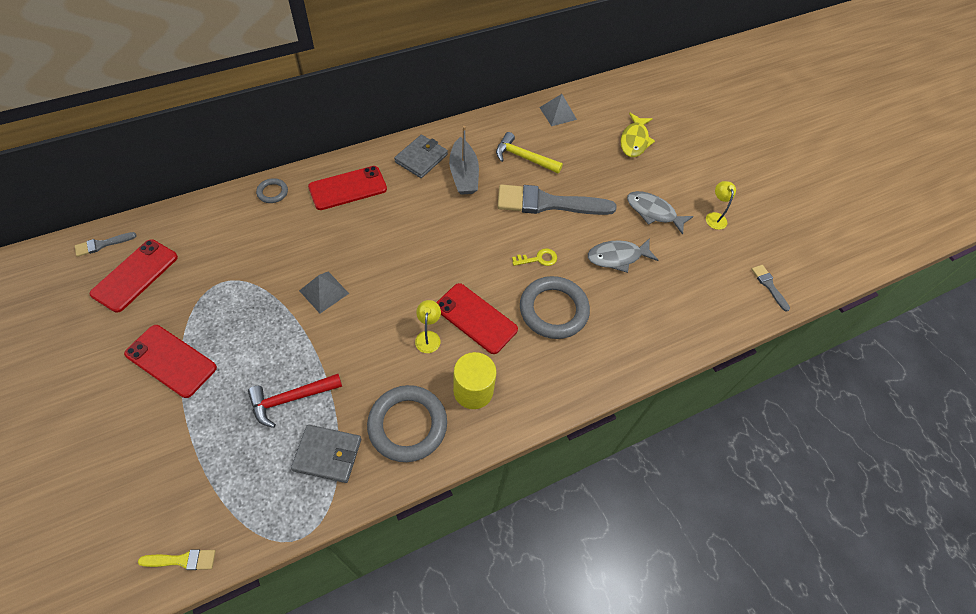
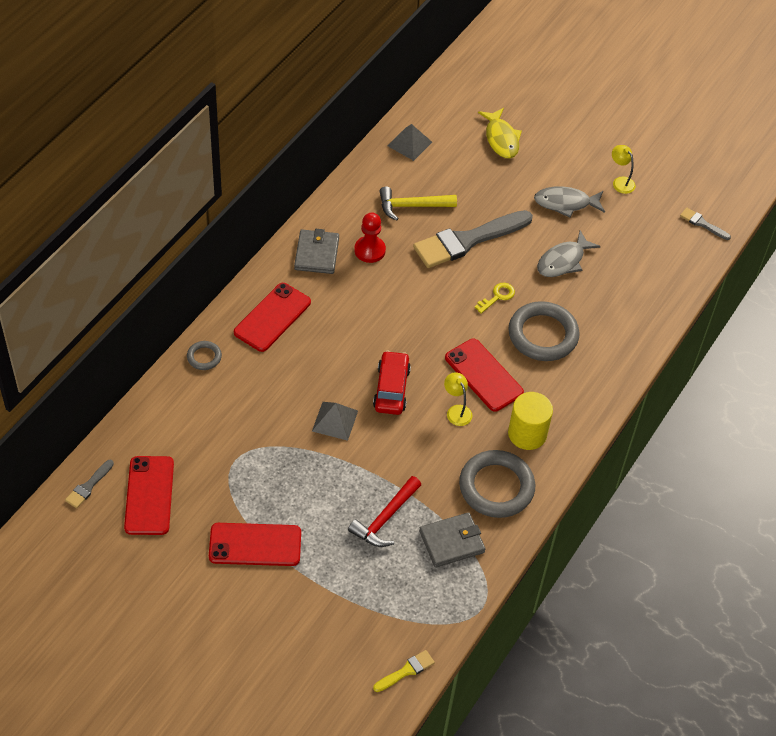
camera: 30 degrees left, 5 degrees down
red phone [436,283,518,354] -> red phone turned 45 degrees clockwise [445,339,524,412]
grey boat [449,126,479,195] -> red pawn [354,213,386,263]
none -> red car [373,350,411,415]

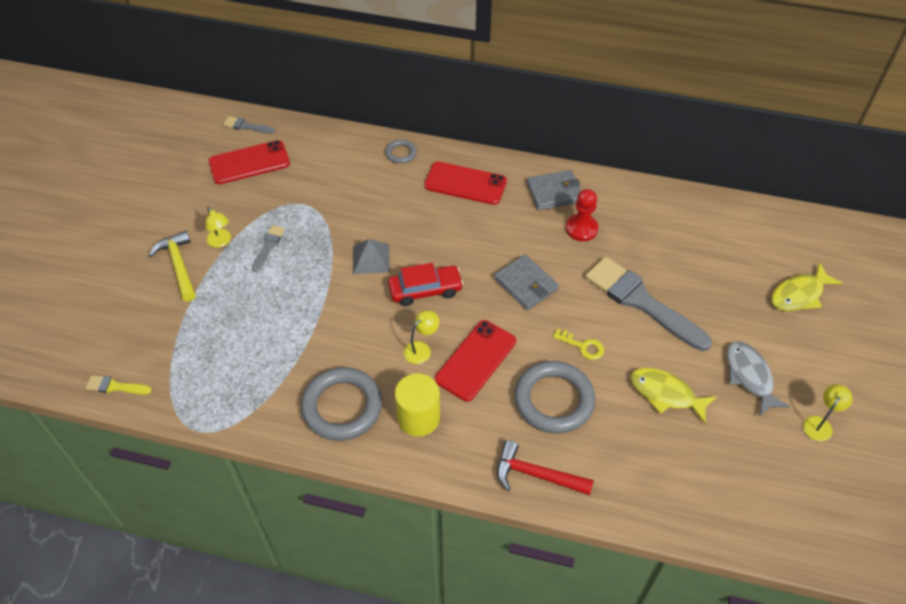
camera: 75 degrees right, 0 degrees up
red phone [209,523,301,566] -> yellow lamp [206,207,231,248]
red hammer [348,476,421,547] -> red hammer moved to [497,440,594,495]
yellow brush [373,650,435,692] -> yellow brush turned 150 degrees clockwise [86,375,152,395]
yellow hammer [380,187,457,221] -> yellow hammer moved to [149,231,196,302]
grey pyramid [387,124,432,161] -> none
grey wallet [419,512,486,568] -> grey wallet moved to [494,254,559,310]
grey fish [537,231,601,277] -> yellow fish [630,368,717,424]
grey brush [680,208,731,240] -> grey brush moved to [252,225,285,272]

